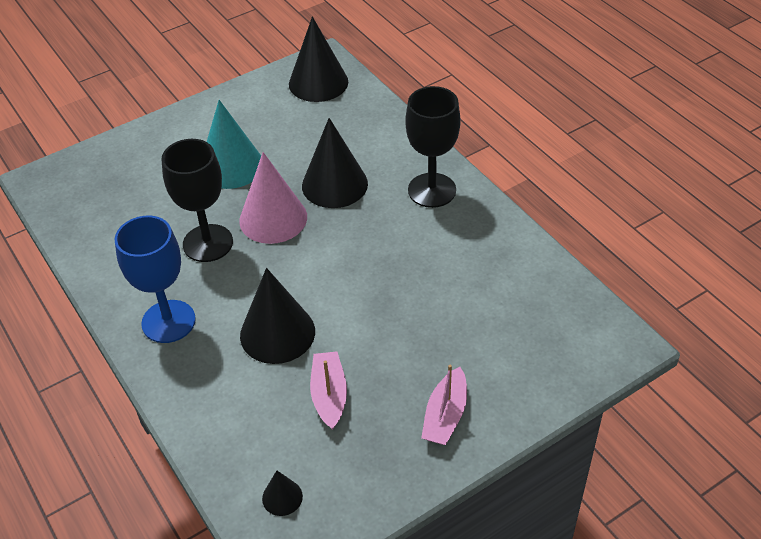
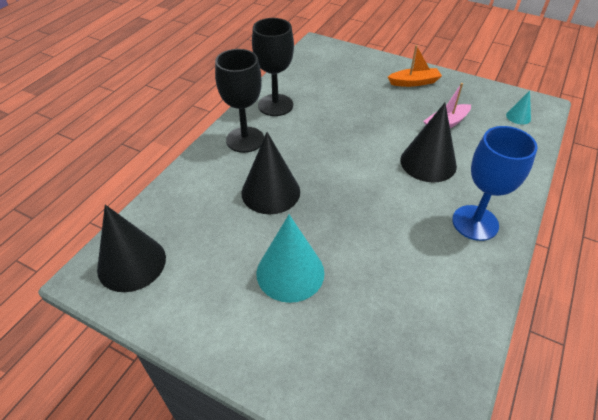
camera: 120 degrees left, 0 degrees up
black goblet [162,139,233,262] -> black goblet moved to [252,18,294,116]
pink cone [239,152,307,244] -> none
black cone [262,471,303,516] -> turquoise cone [506,91,531,124]
pink boat [421,365,467,445] -> orange boat [388,45,442,87]

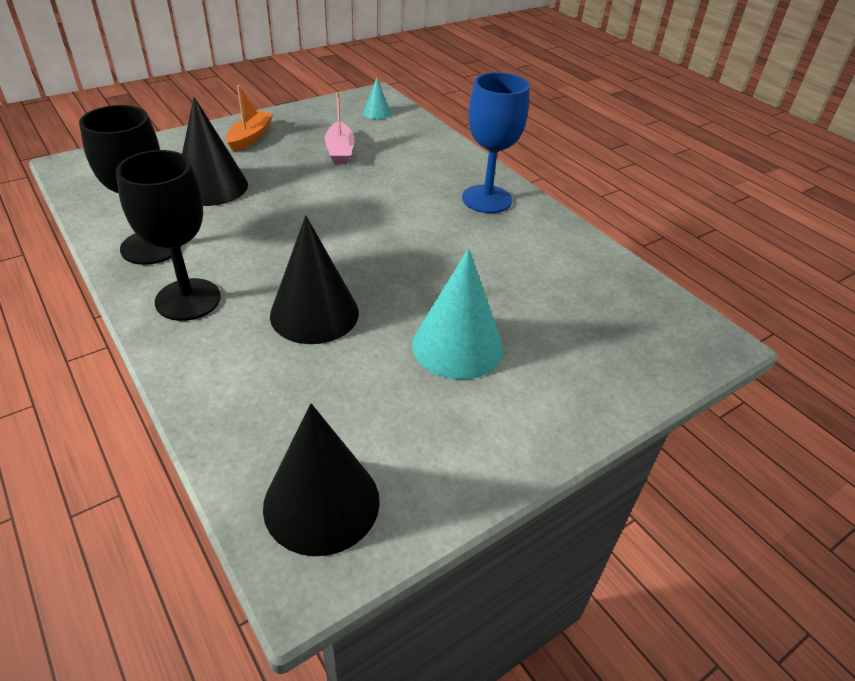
camera: 65 degrees left, 5 degrees down
black cone [400,103,457,182] -> black cone moved to [182,97,248,206]

